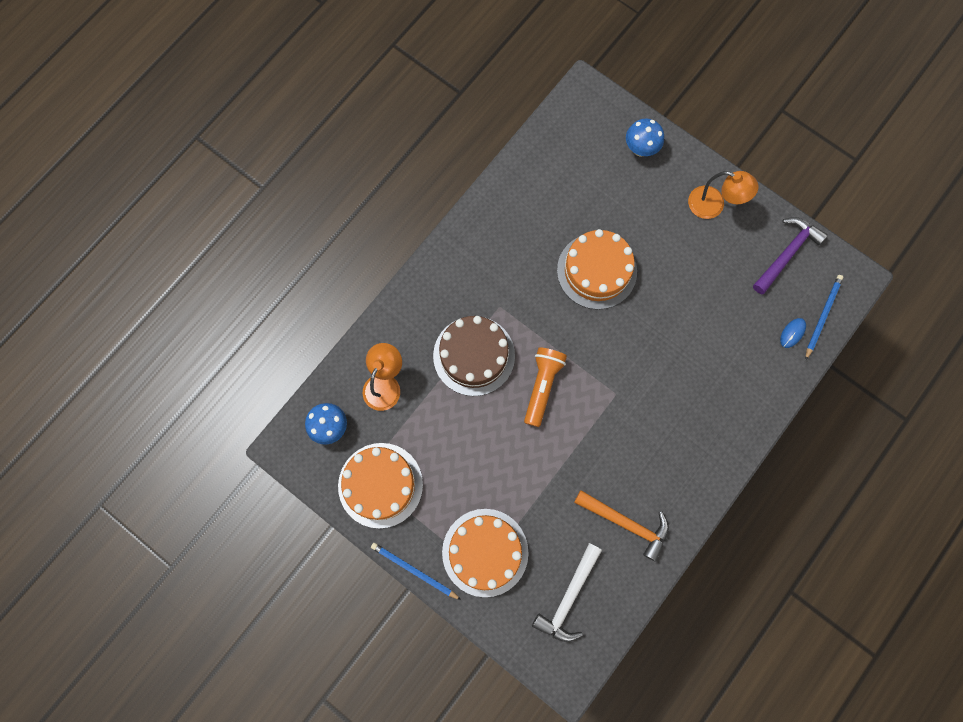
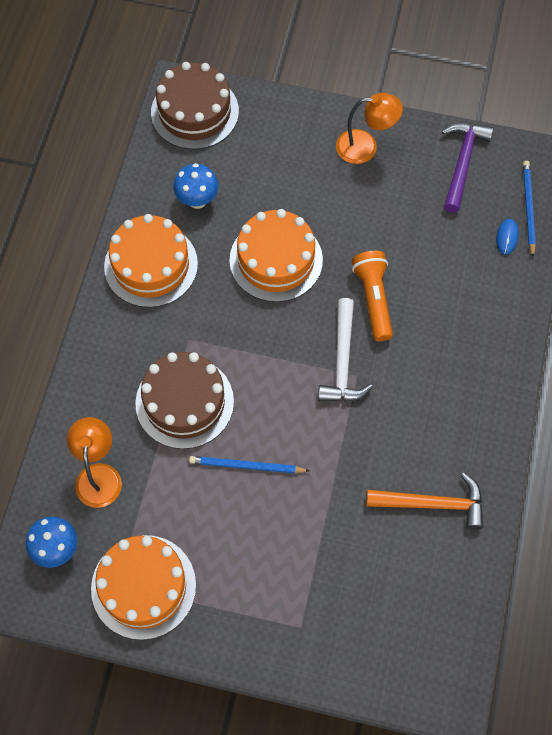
camera: 25 degrees left, 10 degrees down
blue pencil [371,543,461,600] -> blue pencil moved to [189,456,309,473]
orange cake [442,509,529,597] -> orange cake moved to [104,214,198,308]
orange flashlight [524,348,567,427] -> orange flashlight moved to [352,251,393,341]
white hammer [532,543,602,642] -> white hammer moved to [318,298,373,402]
blue mushroom [626,119,664,157] -> blue mushroom moved to [173,163,219,209]
none -> brown cake [151,62,239,149]

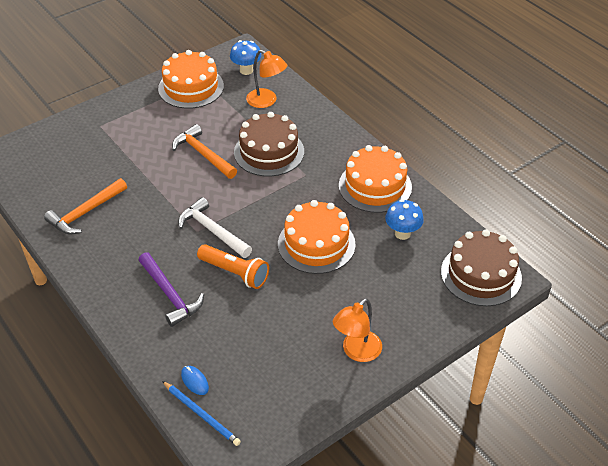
camera: 130 degrees right, 20 degrees down
blue pencil [189,456,309,473] -> orange hammer [172,124,237,179]
purple hammer [442,123,494,213] -> purple hammer moved to [138,252,204,327]

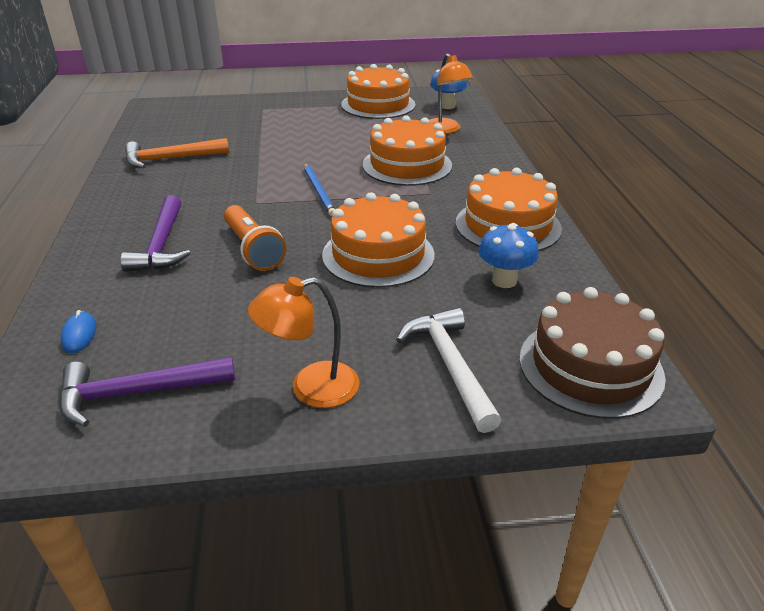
camera: 30 degrees right, 10 degrees down
blue pencil [162,381,241,446] -> blue pencil moved to [304,163,335,216]
orange hammer [172,124,237,179] -> none
white hammer [178,197,252,258] -> white hammer moved to [396,307,501,433]
brown cake [234,112,304,176] -> orange cake [363,115,452,186]
none -> purple hammer [59,357,235,427]

